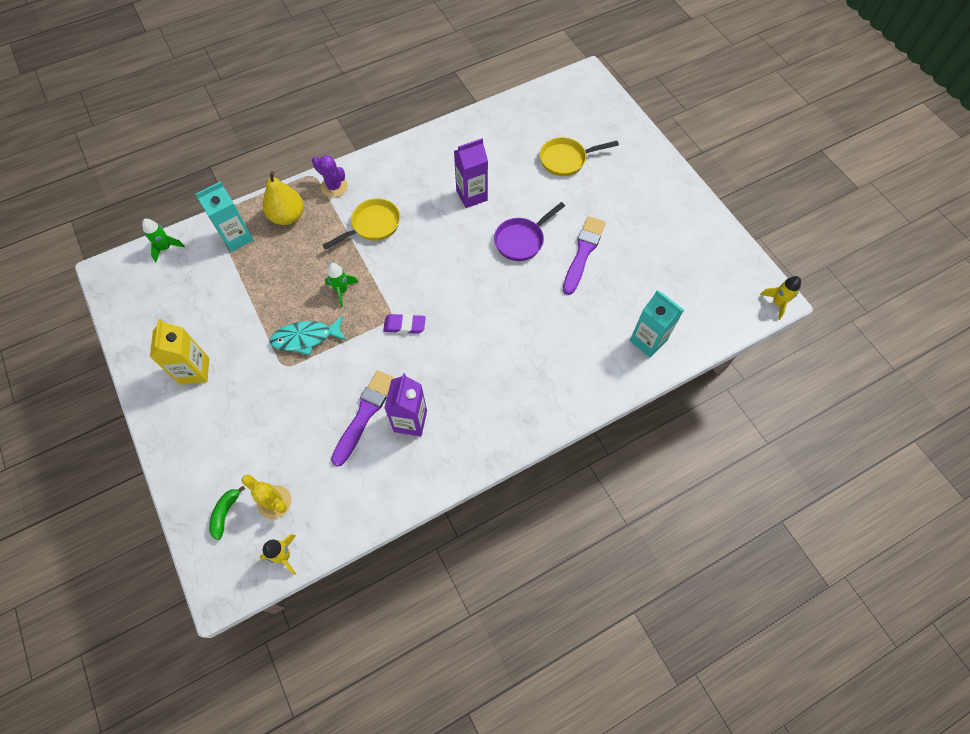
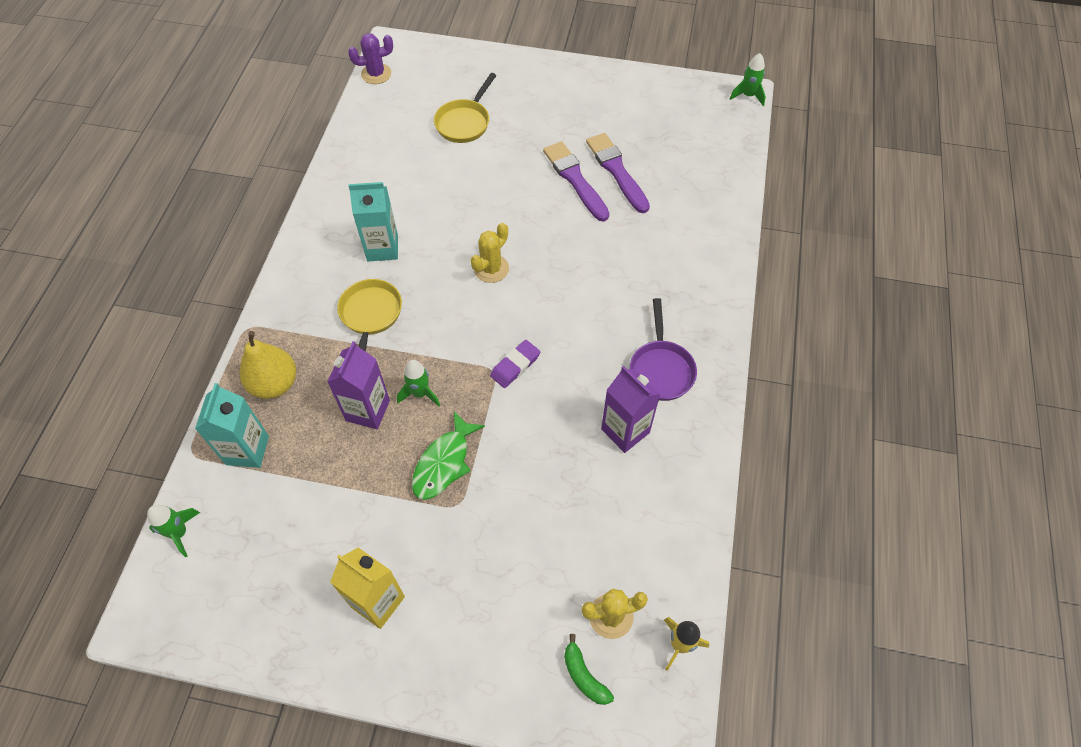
camera: 50 degrees left, 5 degrees down
turquoise fish [270,316,346,355] -> green fish [412,411,485,500]
purple cactus [312,155,348,197] -> purple cactus moved to [348,33,393,84]
purple brush [331,370,395,467] -> purple brush moved to [586,133,650,213]
purple carton [454,138,488,208] -> purple carton moved to [327,341,390,429]
purple pan [494,202,565,261] -> purple pan moved to [630,298,697,401]
turquoise carton [630,290,684,358] -> turquoise carton moved to [348,182,398,261]
yellow rocket [760,276,801,320] -> green rocket [730,53,766,106]
none -> yellow cactus [470,223,509,283]

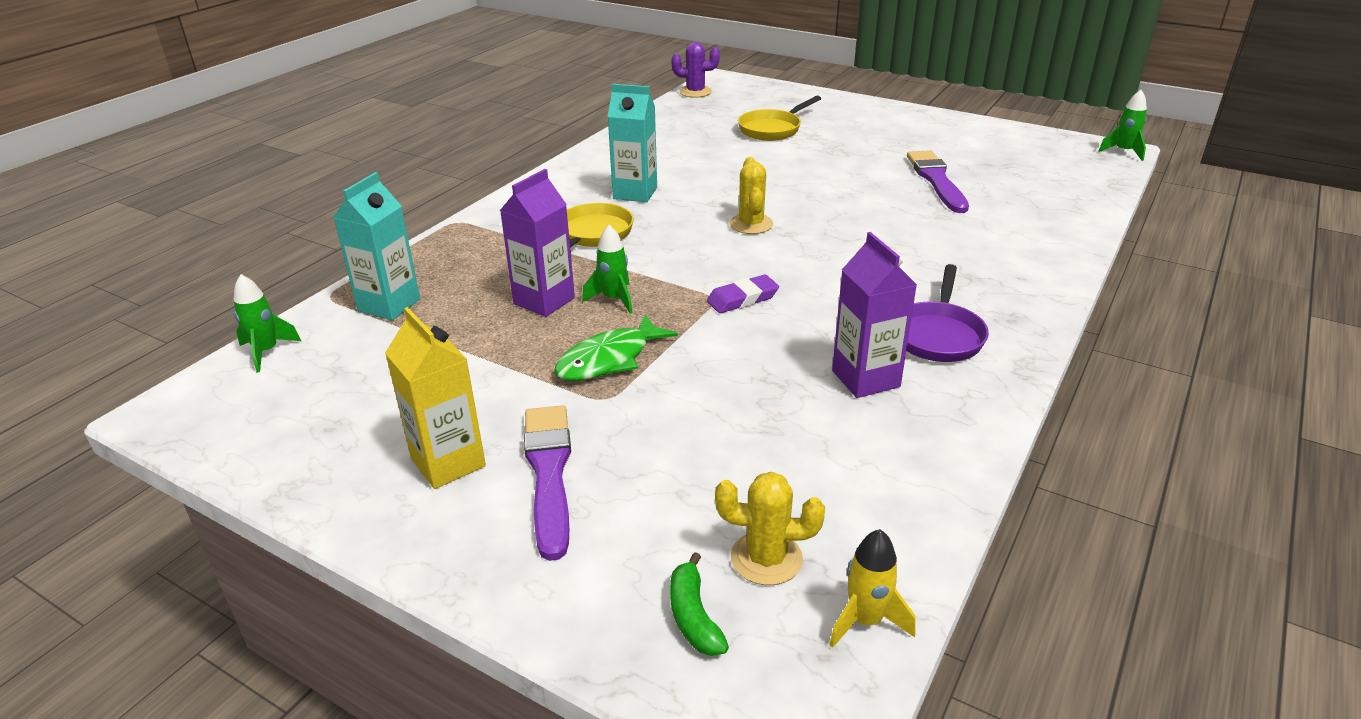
camera: 20 degrees right, 25 degrees down
yellow pear [240,331,296,399] -> none
yellow cactus [470,223,509,283] -> yellow cactus turned 60 degrees counterclockwise [730,157,773,234]
purple brush [543,141,610,222] -> purple brush moved to [524,405,571,561]

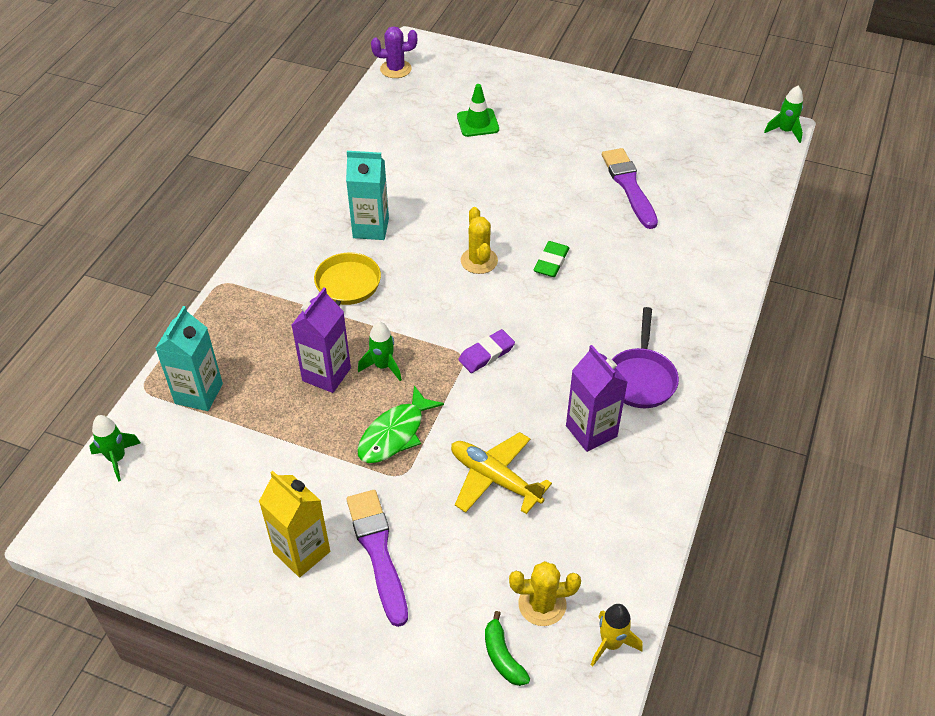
camera: 10 degrees left, 15 degrees up
yellow pan [738,96,821,141] -> green traffic cone [457,84,499,137]
none -> yellow plane [451,432,552,514]
none -> green eraser [534,241,569,277]

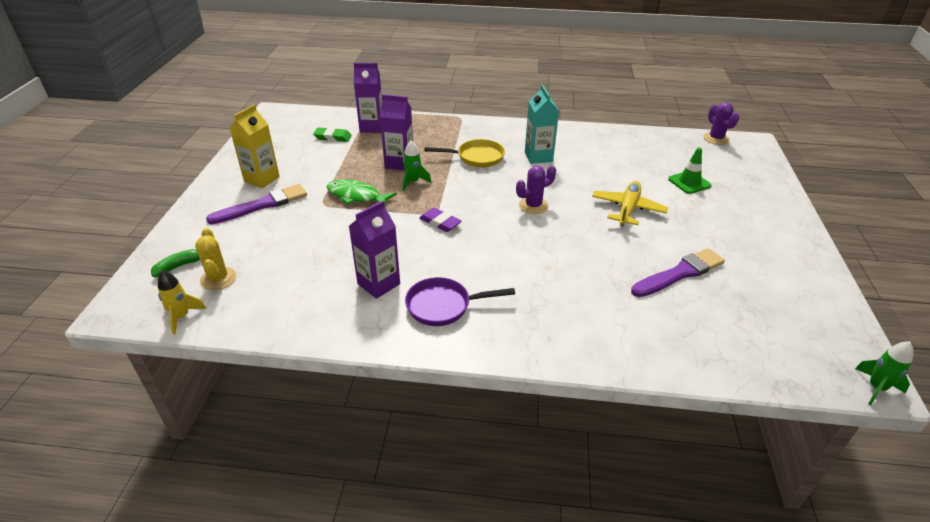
camera: 75 degrees right, 10 degrees down
green rocket [89,415,141,482] -> none
turquoise carton [155,306,223,411] -> purple carton [354,63,382,133]
yellow plane [451,432,552,514] -> yellow plane moved to [592,181,668,226]
yellow cactus [461,207,498,274] -> purple cactus [516,165,556,214]
green eraser [534,241,569,277] -> green eraser moved to [313,127,352,142]

